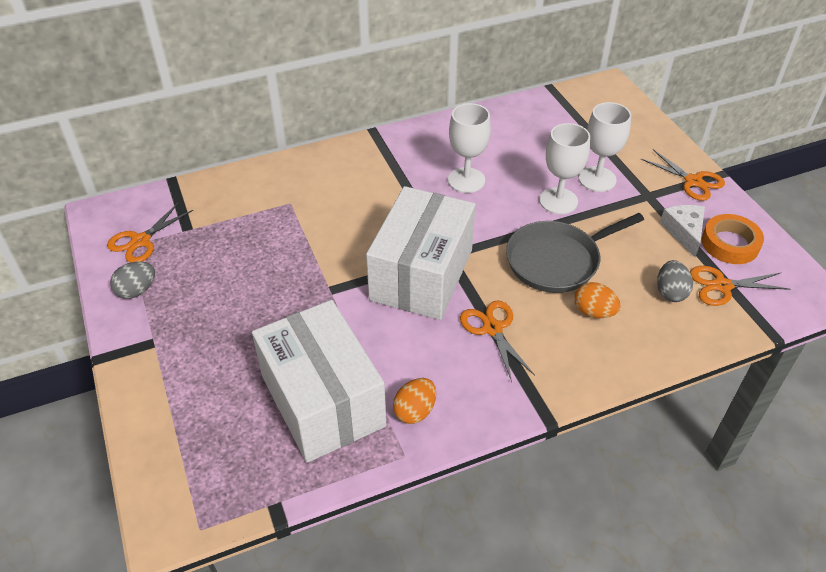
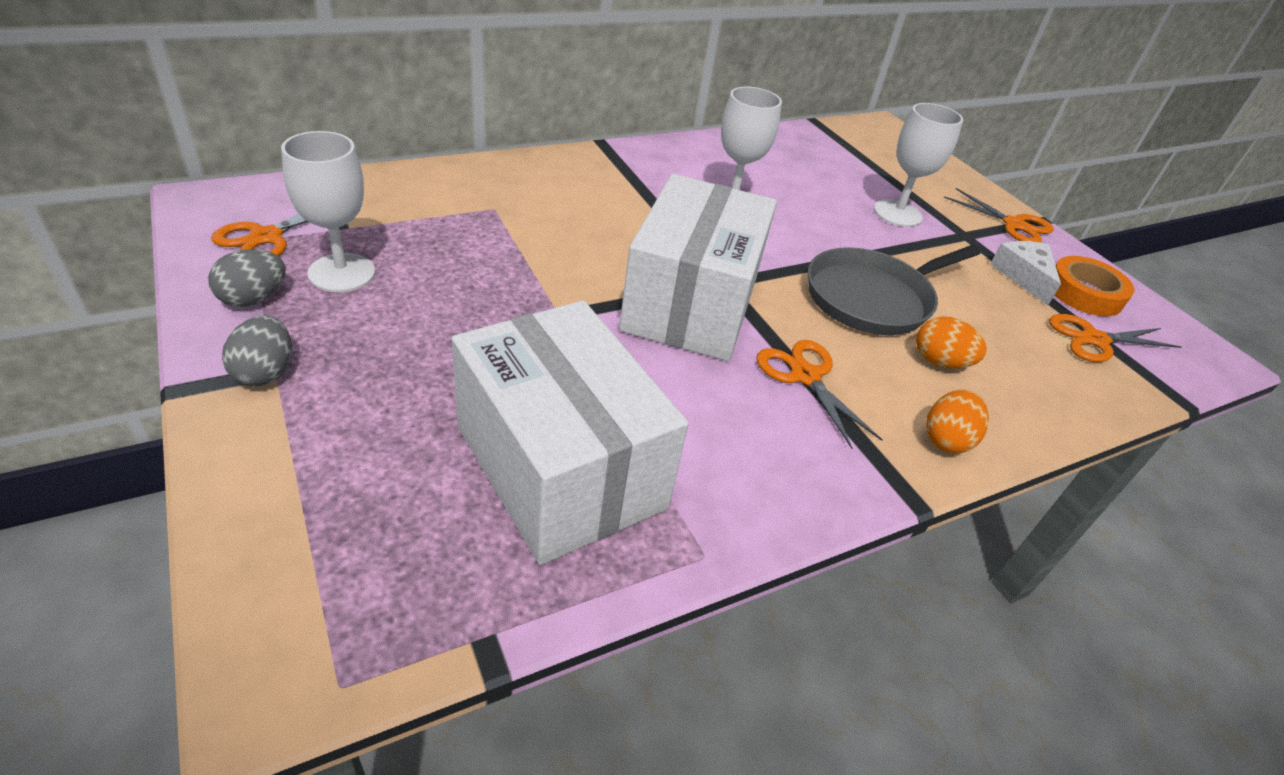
camera: 10 degrees left, 5 degrees down
orange egg [393,378,436,424] -> orange egg moved to [926,390,989,454]
white goblet [539,123,590,214] -> white goblet moved to [281,131,375,292]
grey egg [657,260,693,302] -> grey egg moved to [222,316,292,387]

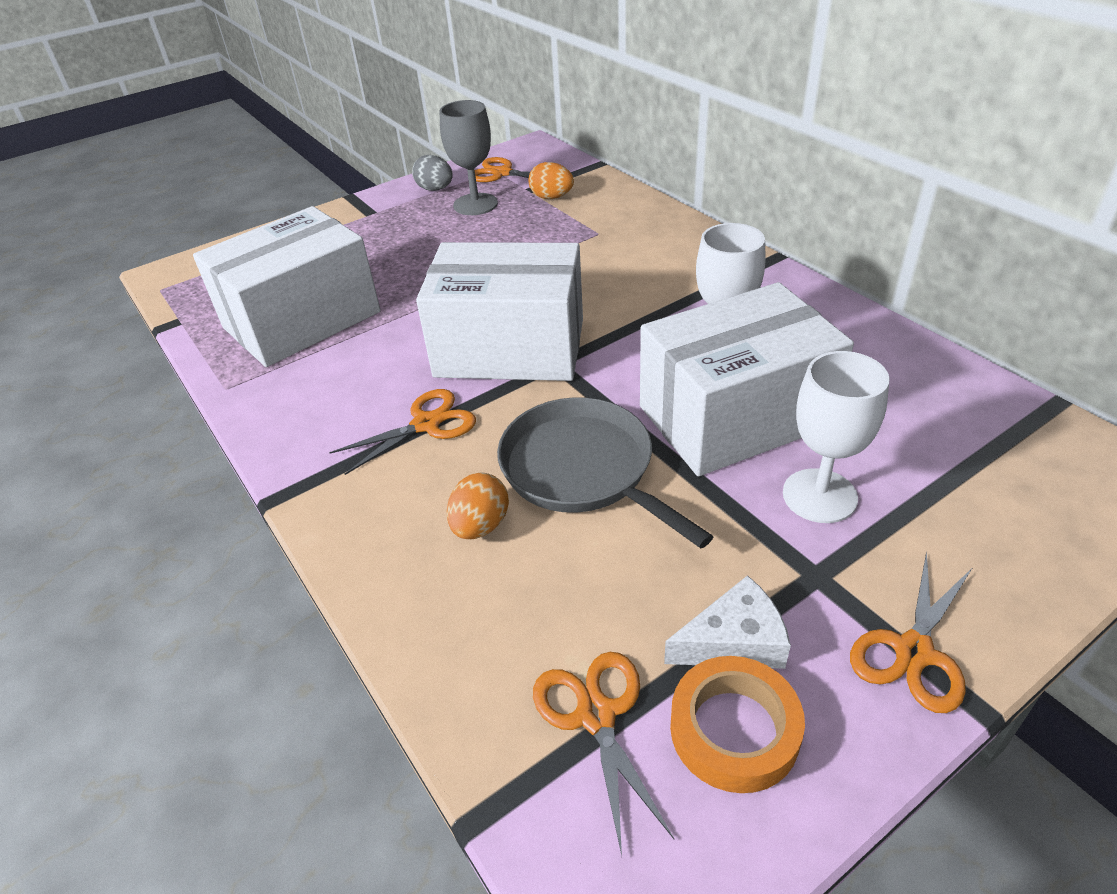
camera: 90 degrees right, 0 degrees up
grey egg [222,316,292,387] -> none
white goblet [281,131,375,292] -> grey goblet [439,100,498,215]
orange egg [926,390,989,454] -> orange egg moved to [529,162,574,199]
none -> white box [640,282,854,476]

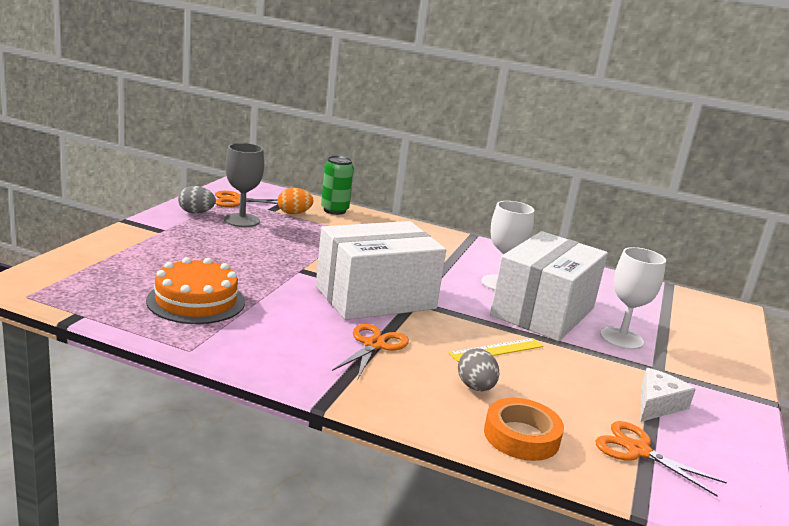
camera: 40 degrees left, 20 degrees down
white box [193,206,381,367] -> orange cake [146,257,245,324]
orange egg [446,472,509,539] -> grey egg [458,348,499,391]
grey pan [497,397,714,548] -> yellow ruler [449,338,543,362]
orange tape [670,656,805,793] -> orange tape moved to [484,398,564,461]
orange scissors [850,552,973,713] -> none
none -> green can [321,156,354,215]

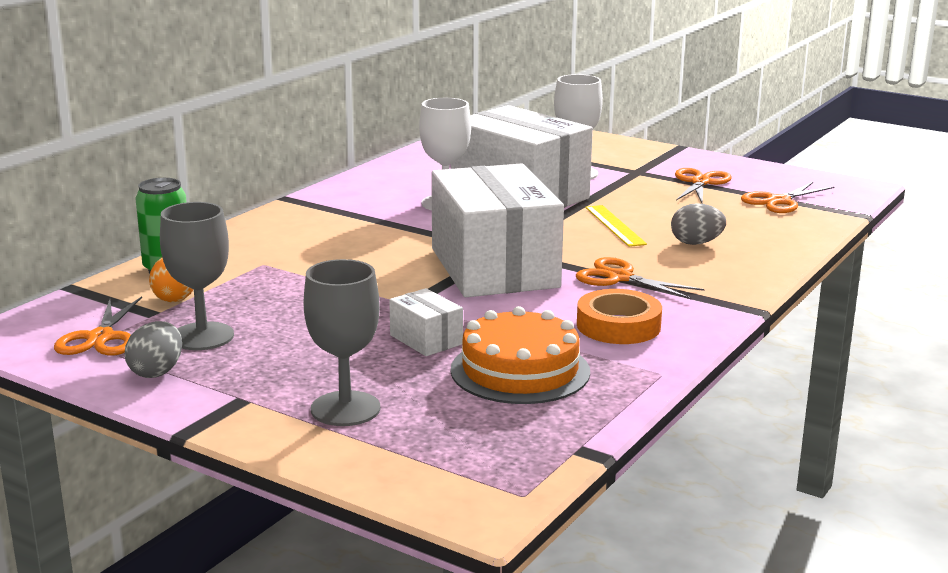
camera: 75 degrees left, 0 degrees up
orange tape [484,398,564,461] -> orange tape moved to [577,289,662,344]
white cheese [641,368,696,422] -> orange scissors [675,168,732,204]
none -> grey goblet [303,259,380,426]
none -> white box [389,288,463,356]

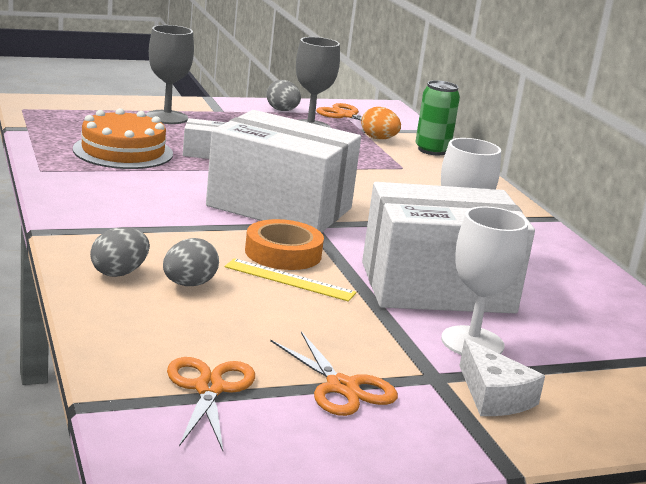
camera: 125 degrees right, 0 degrees up
orange scissors [576,257,705,299] -> none
orange tape [577,289,662,344] -> orange tape moved to [245,219,324,270]
none -> grey egg [90,227,150,277]
none -> white cheese [459,338,545,416]

